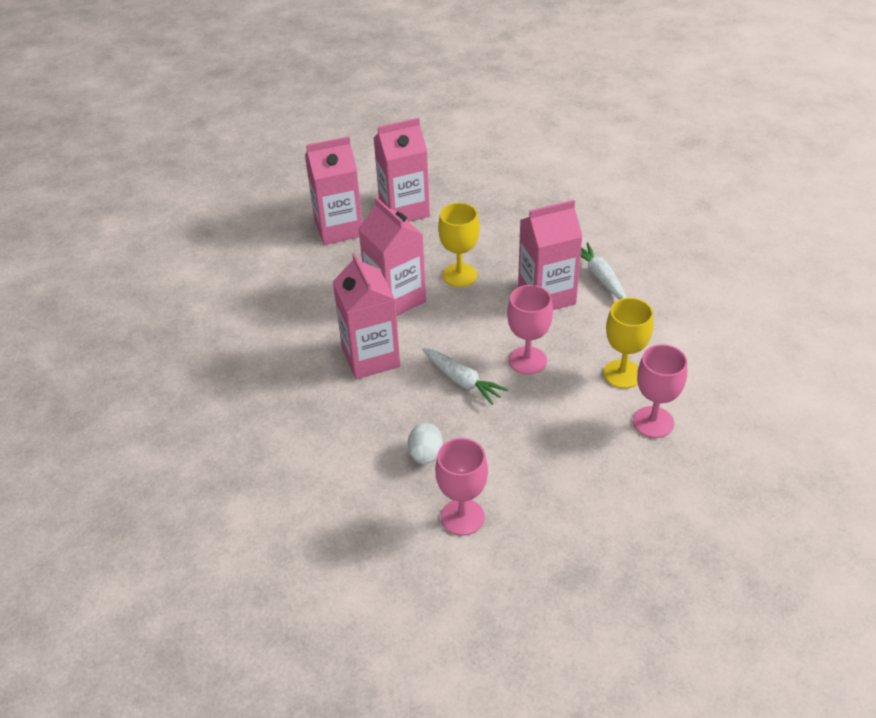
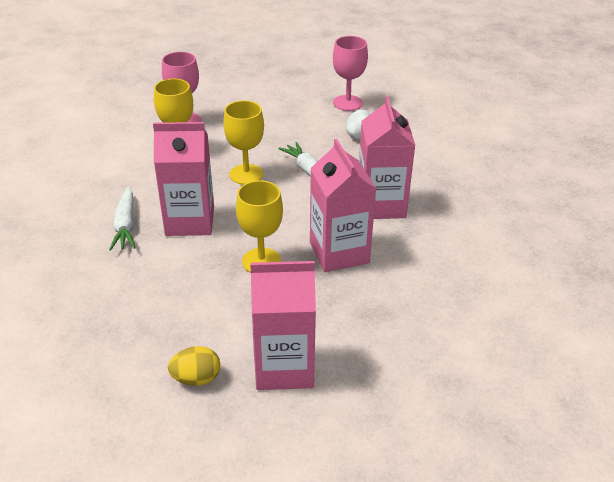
camera: 165 degrees left, 5 degrees down
pink carton [305,136,362,245] -> none
pink goblet [507,285,553,375] -> yellow goblet [223,100,264,185]
none -> yellow egg [168,346,220,386]

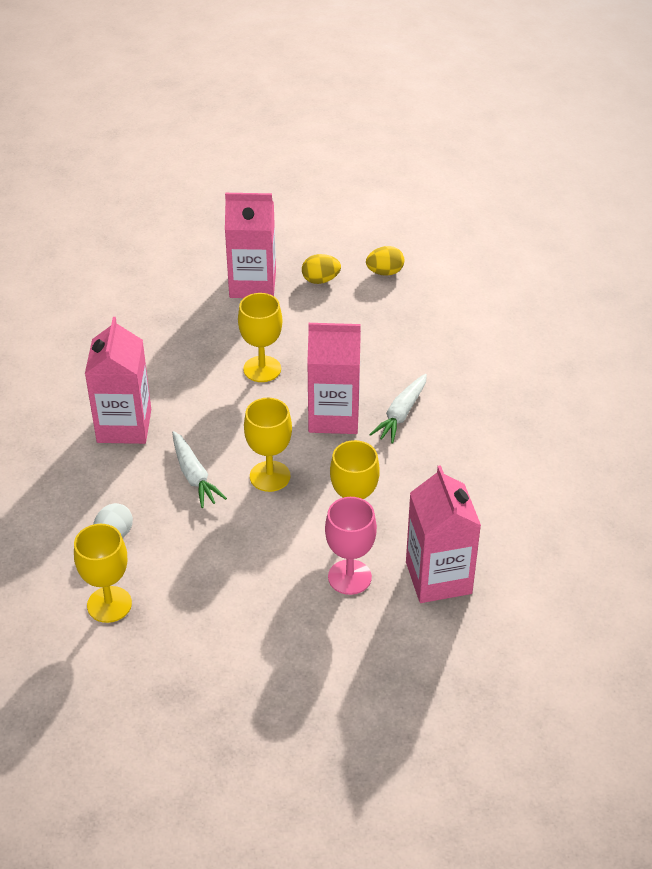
camera: 175 degrees left, 5 degrees up
white carrot [109,187,136,251] -> white carrot turned 150 degrees counterclockwise [369,374,427,444]
pink carton [310,139,376,272] -> pink carton moved to [406,465,481,603]
pink goblet [333,36,368,111] -> yellow goblet [74,524,132,623]
none -> yellow egg [366,246,405,276]

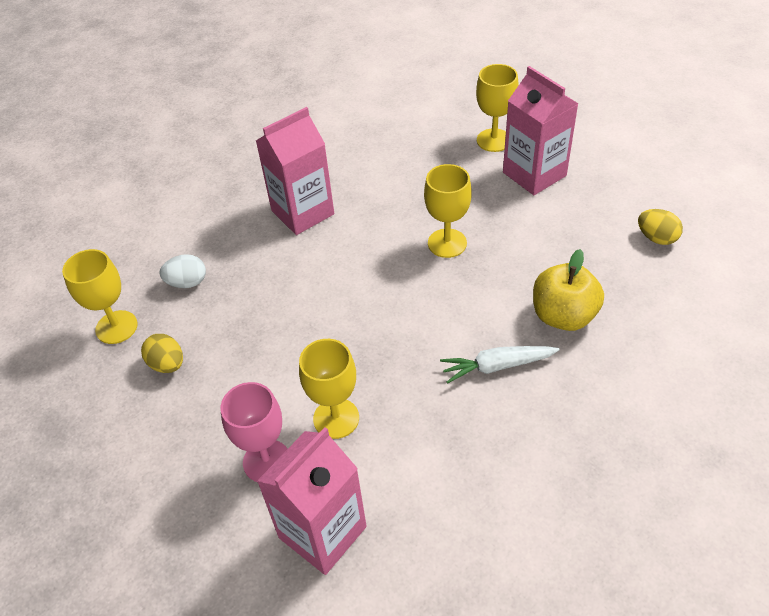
camera: 55 degrees right, 5 degrees up
white carrot [172,431,227,508] -> none
yellow goblet [244,398,292,492] -> yellow goblet moved to [476,64,519,152]
yellow egg [302,254,341,284] -> yellow egg moved to [141,334,183,373]
pink carton [307,323,361,434] -> none
none -> yellow apple [533,249,604,331]

